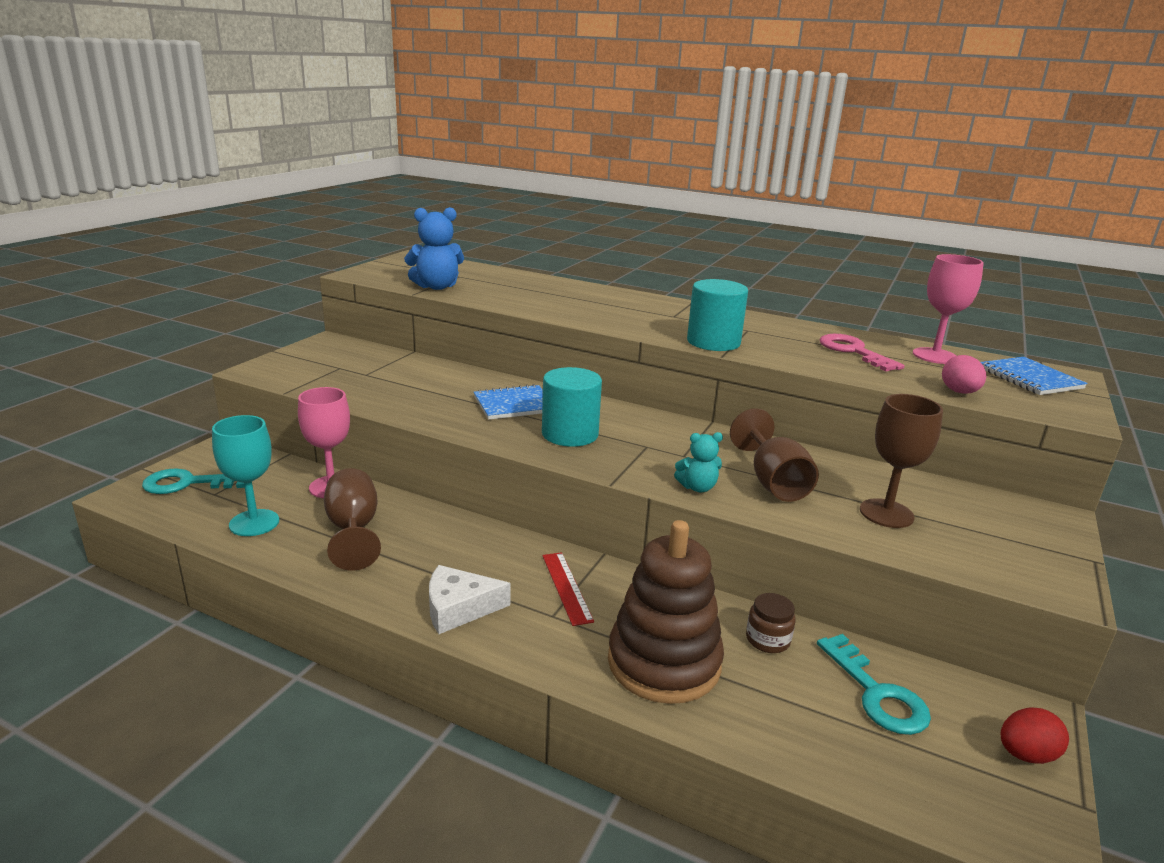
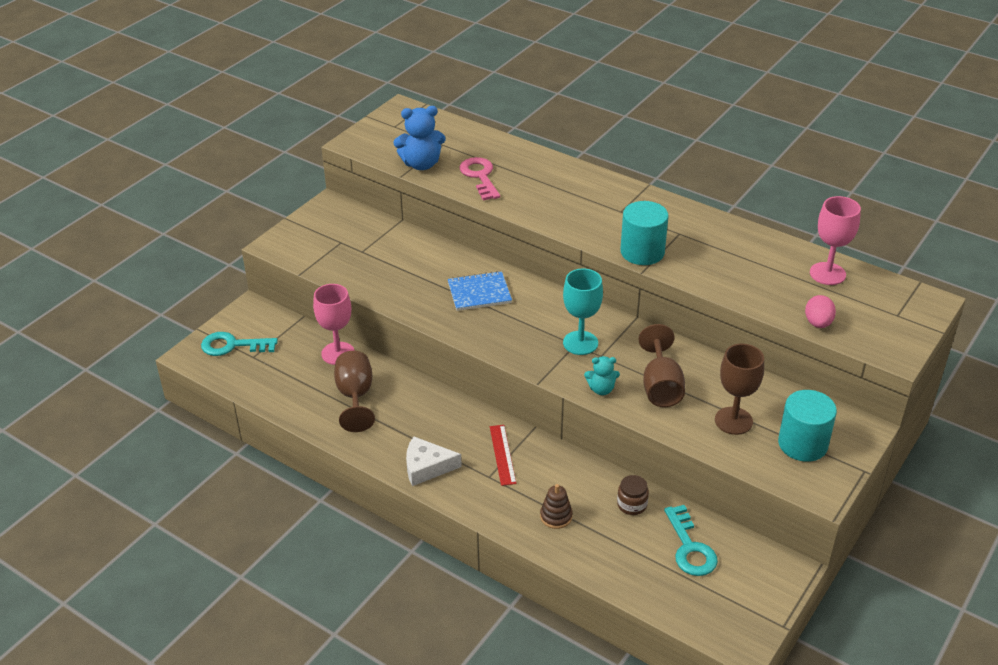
camera: 10 degrees right, 15 degrees up
turquoise goblet [212,415,279,536] -> turquoise goblet moved to [563,268,603,355]
turquoise cylinder [542,367,602,447] -> turquoise cylinder moved to [778,390,837,462]
brown stacking toy [608,520,724,704] -> brown stacking toy [540,484,573,529], size x0.43
pink key [819,334,905,371] -> pink key moved to [460,157,500,201]
blue notebook [980,357,1088,395] -> none
red egg [1000,707,1069,764] -> none

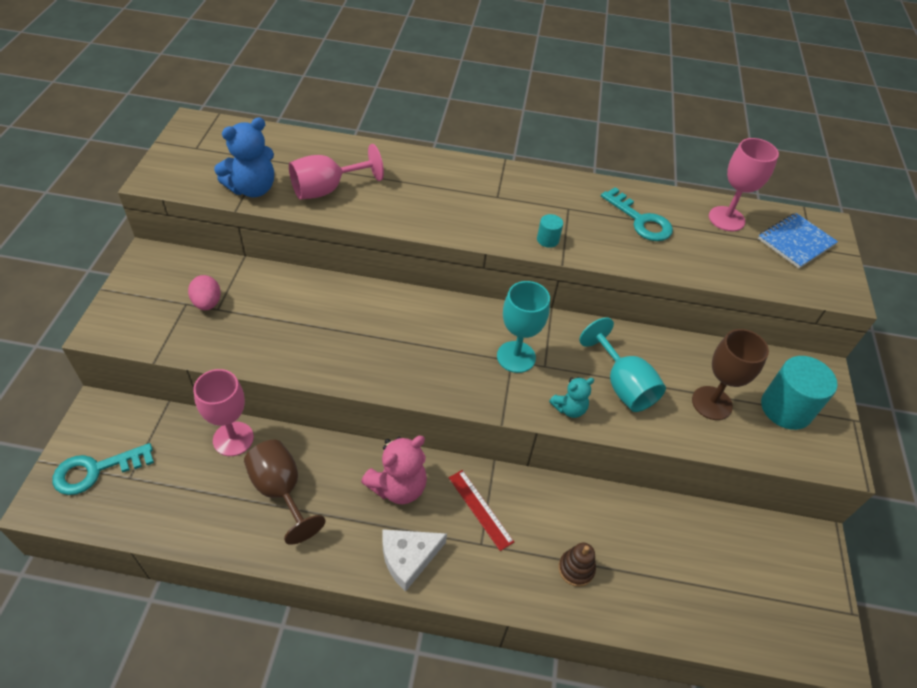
camera: 30 degrees left, 10 degrees up
blue notebook [448,271,512,311] -> blue notebook moved to [758,213,838,268]
pink key [460,157,500,201] -> pink goblet [289,144,384,200]
brown jar [617,475,649,515] -> none
turquoise cylinder [620,201,669,265] -> turquoise cylinder [537,214,563,248], size x0.47
brown goblet [639,324,685,407] -> turquoise goblet [579,317,666,412]
turquoise key [664,505,718,576] -> turquoise key moved to [601,187,673,241]
pink egg [805,295,836,328] -> pink egg moved to [188,275,221,310]
none -> pink teddy bear [361,436,427,504]

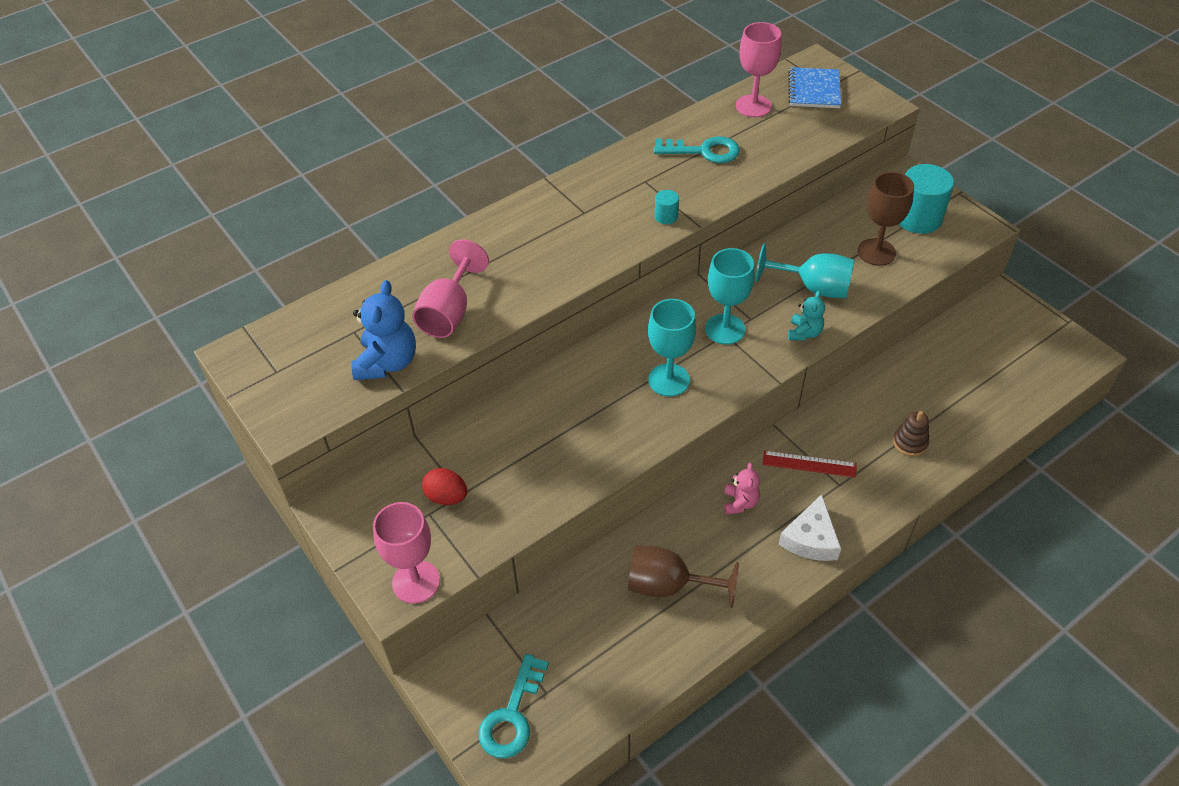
camera: 40 degrees left, 0 degrees up
pink egg [188,275,221,310] -> red egg [422,468,467,505]
pink goblet [193,369,254,456] -> pink goblet moved to [373,502,440,604]
pink teddy bear [361,436,427,504] -> pink teddy bear [724,463,760,515], size x0.58
none -> turquoise goblet [648,299,696,397]

